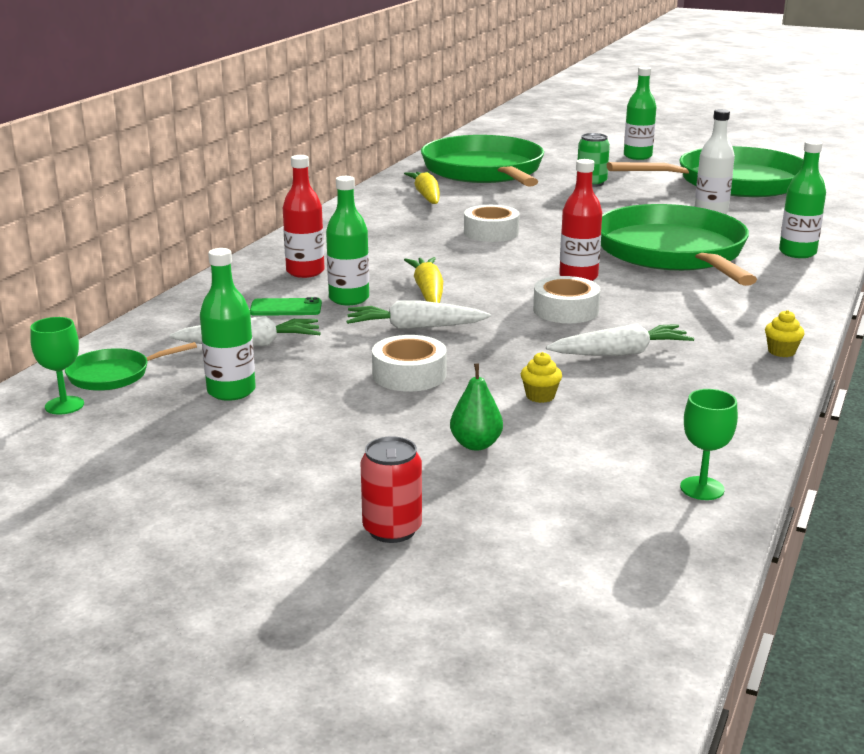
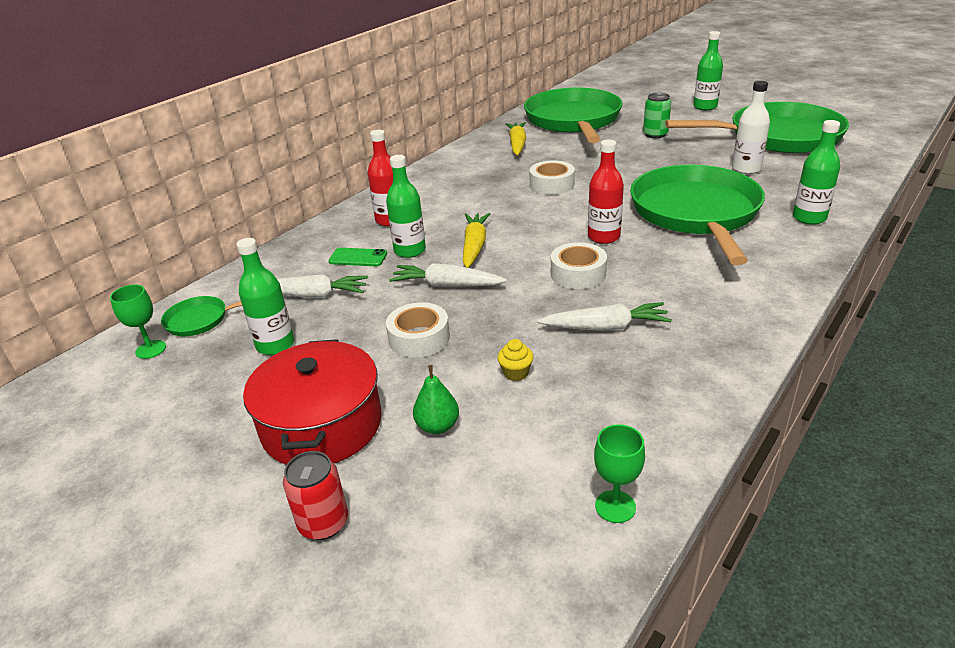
camera: 15 degrees right, 10 degrees up
yellow cupcake [765,310,805,357] -> none
none -> red pot [243,339,382,465]

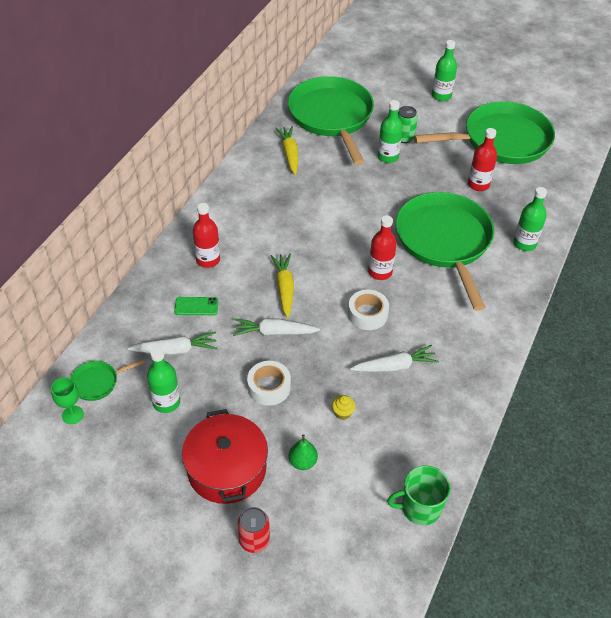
camera: 15 degrees left, 15 degrees up
green bottle [386,155,426,258] -> green bottle moved to [377,100,403,163]
white tape [530,160,575,195] -> none
green goblet [594,424,645,523] -> green mug [387,466,451,525]
white bottle [732,81,770,174] -> red bottle [468,128,497,191]

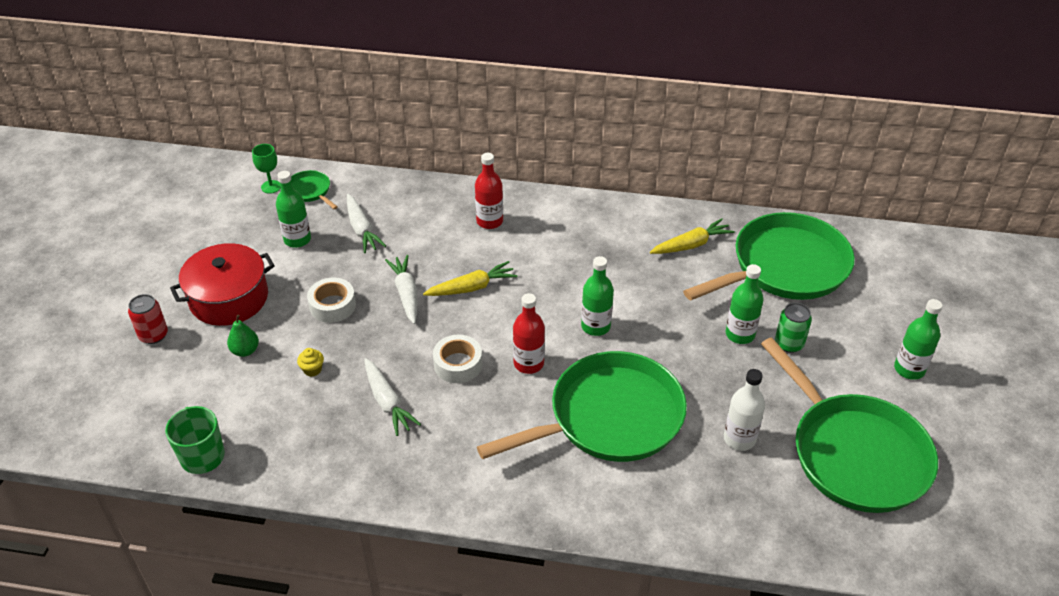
camera: 75 degrees right, 5 degrees down
green phone [174,297,218,315] -> none
red bottle [468,128,497,191] -> white bottle [724,369,765,451]
green bottle [513,187,547,251] -> green bottle moved to [581,256,614,336]

